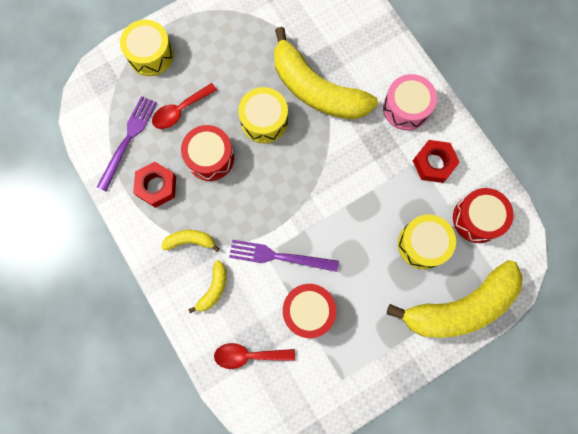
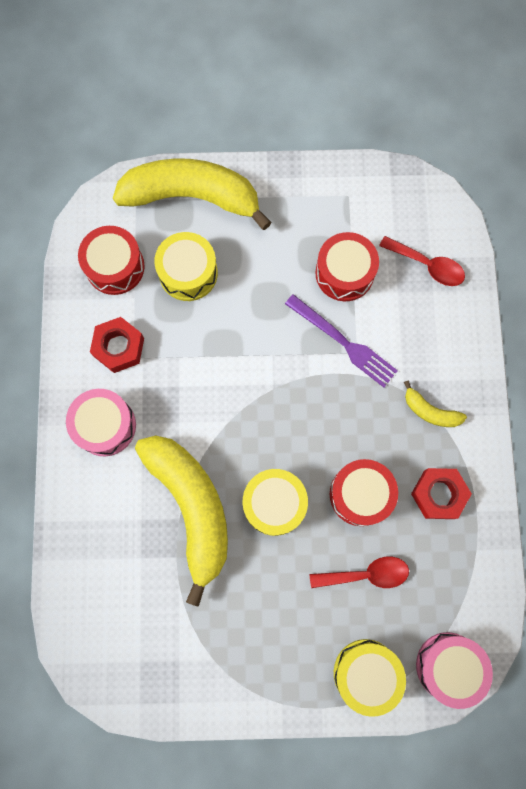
camera: 150 degrees left, 0 degrees up
purple fork [97,96,157,191] -> none
yellow banana [189,260,227,313] -> none
none -> pink drum [416,632,493,709]

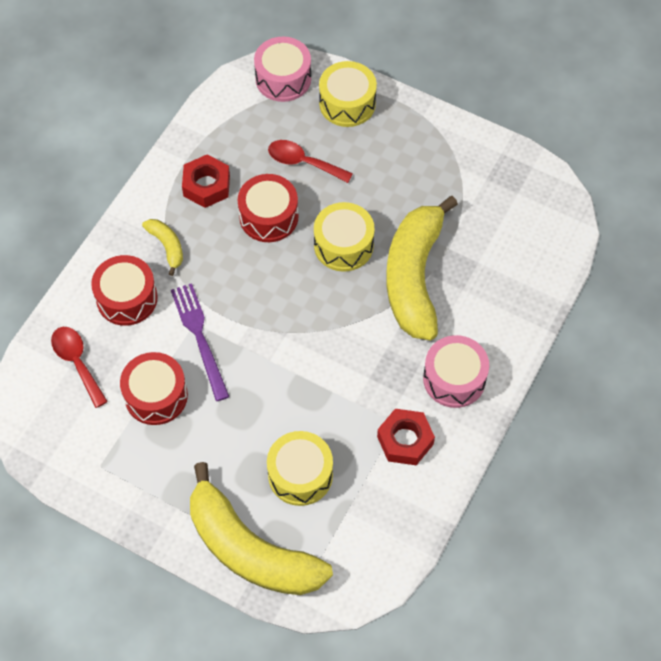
camera: 150 degrees left, 15 degrees down
red drum [78,226,145,295] -> red drum moved to [91,255,158,326]

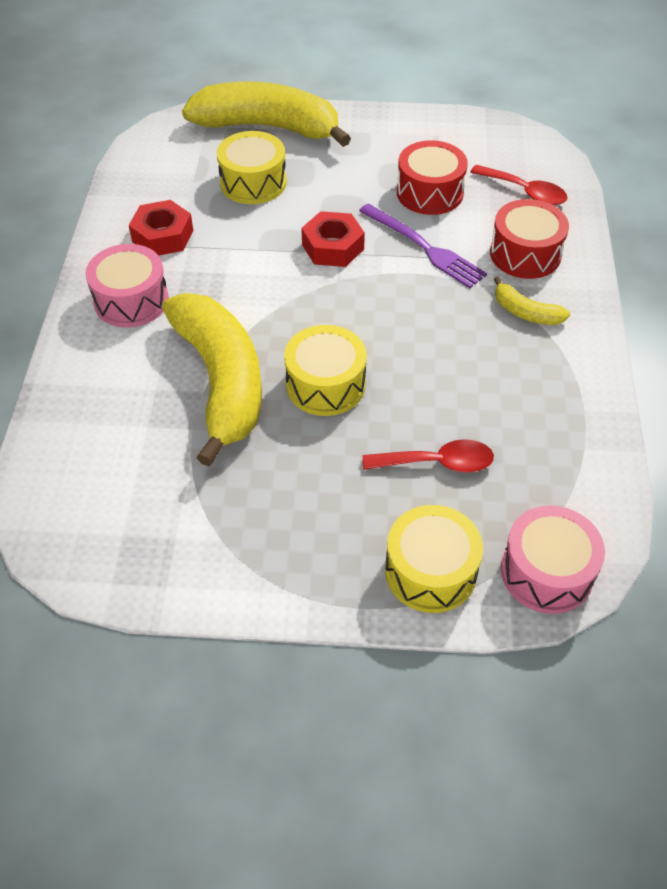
camera: 155 degrees right, 10 degrees down
red nut [182,154,230,208] -> red nut moved to [301,211,365,267]
red drum [238,174,298,242] -> none

